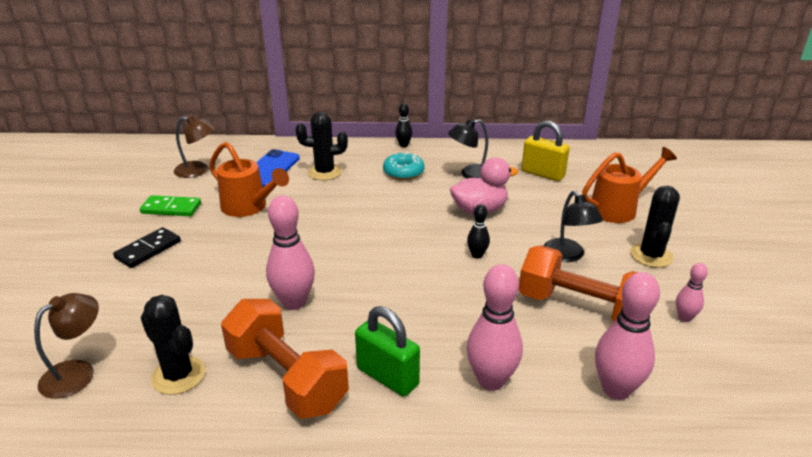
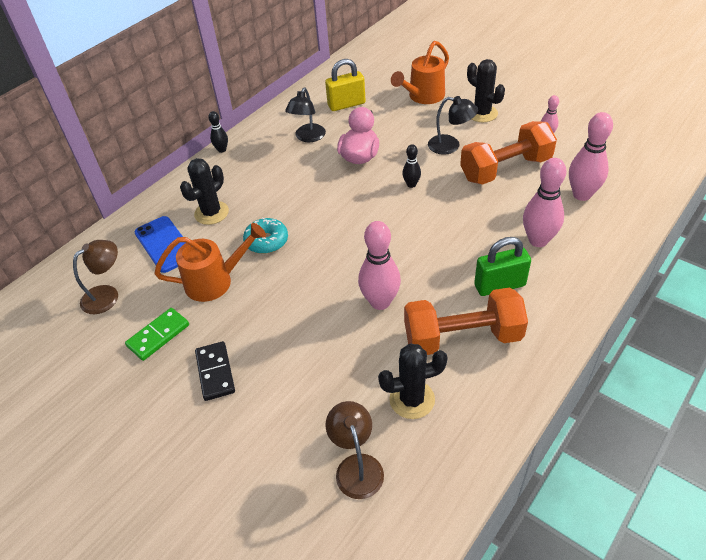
camera: 50 degrees left, 15 degrees up
turquoise donut [383,152,425,180] -> turquoise donut moved to [243,218,288,254]
orange watering can [582,147,677,223] -> orange watering can turned 150 degrees counterclockwise [391,41,449,104]

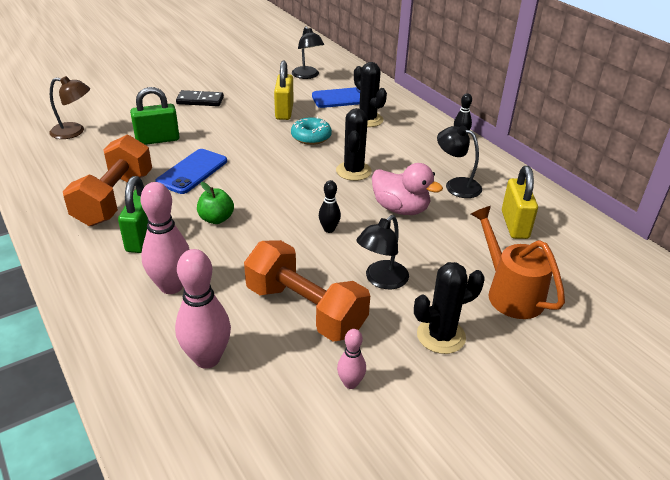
camera: 105 degrees right, 10 degrees down
brown lamp [73,240,118,314] -> black lamp [292,26,324,79]
green domino [125,308,189,361] -> none
orange watering can [154,223,266,302] -> yellow padlock [274,61,294,120]
pink bowling pin [358,221,401,310] -> blue phone [155,149,227,194]
black cactus [378,344,448,419] -> black cactus moved to [336,108,372,181]
orange dumbbell [460,121,557,185] -> orange dumbbell turned 45 degrees counterclockwise [244,240,370,342]
none -> green padlock [130,87,180,145]
none -> green apple [197,182,234,224]

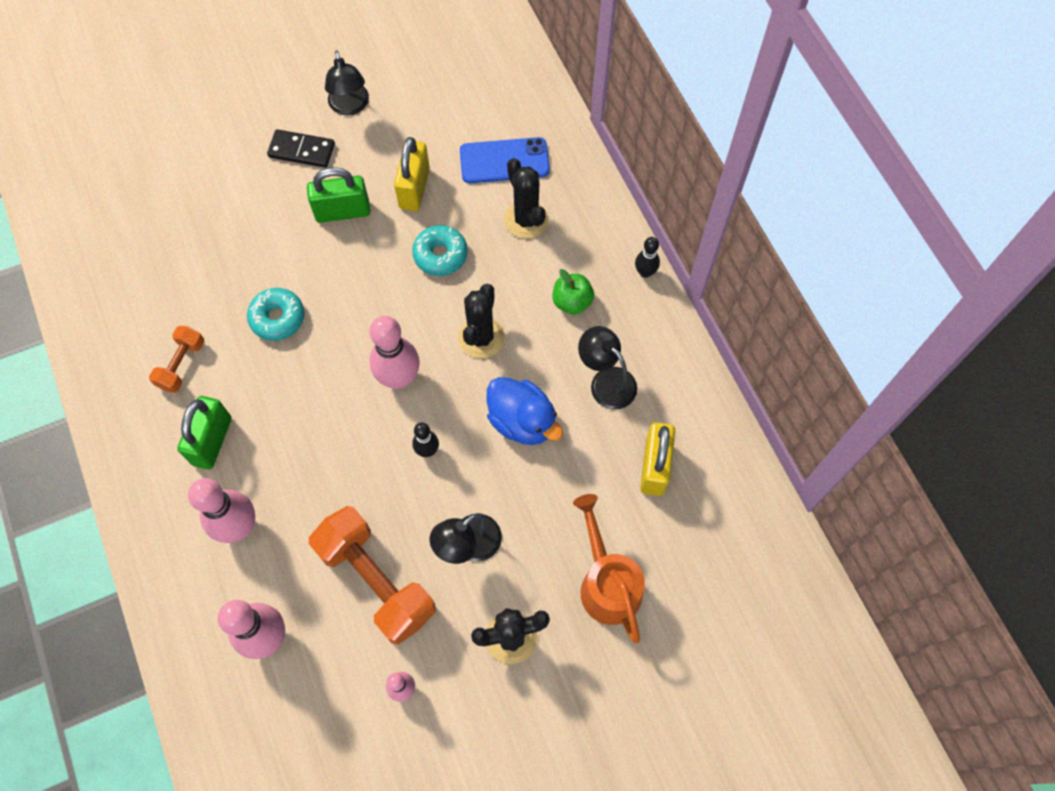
camera: 10 degrees right, 30 degrees up
brown lamp [50,76,90,139] -> none
orange dumbbell [63,134,152,226] -> orange dumbbell [149,326,205,393], size x0.51
green padlock [130,87,180,145] -> green padlock moved to [307,167,370,223]
blue phone [155,149,227,194] -> turquoise donut [247,288,304,341]
green apple [197,182,234,224] -> green apple moved to [552,269,594,315]
black lamp [292,26,324,79] -> black lamp moved to [325,50,369,115]
pink duck [372,163,443,215] -> blue duck [486,377,563,445]
none -> pink bowling pin [369,316,420,389]

